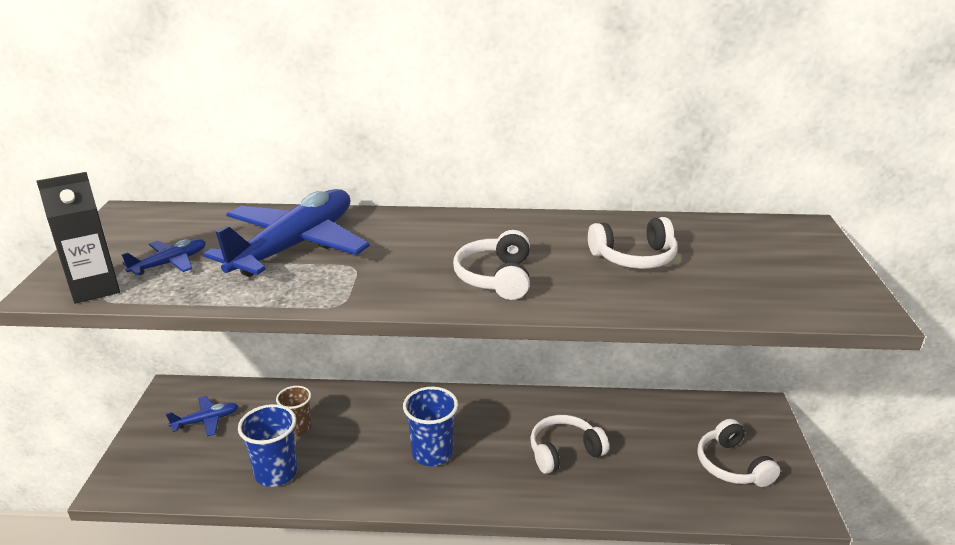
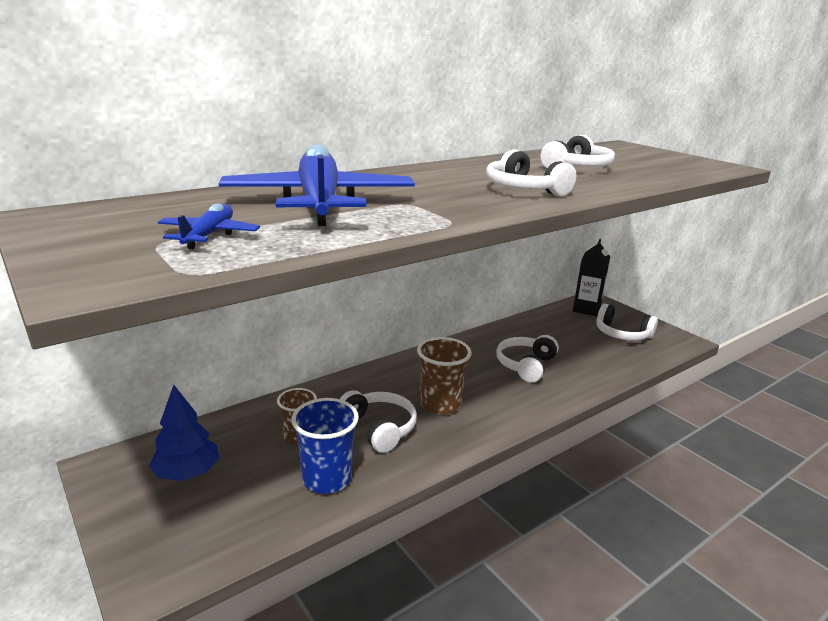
camera: 40 degrees left, 5 degrees down
black carton [37,172,120,304] -> black carton moved to [573,239,610,316]
blue plane [166,396,238,437] -> blue tree [149,385,219,481]
blue cup [403,387,458,466] -> brown cup [417,337,472,415]
none -> white headphones [340,390,417,453]

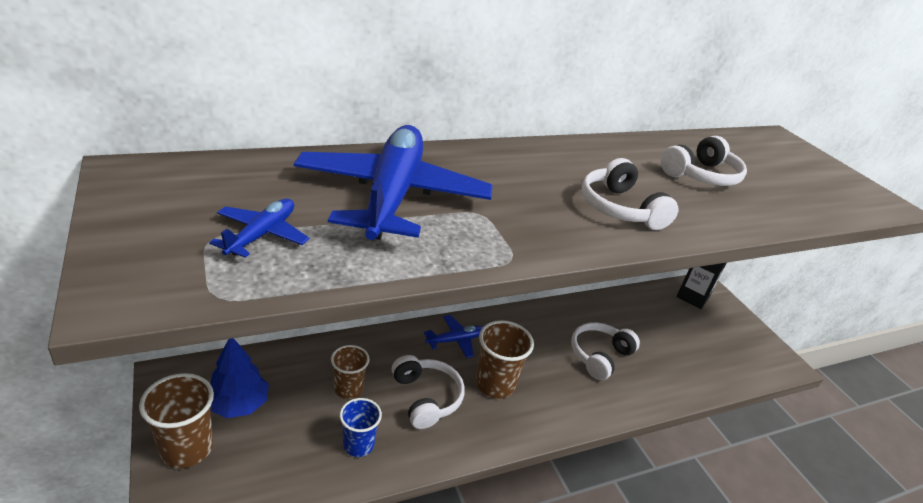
camera: 10 degrees right, 10 degrees up
blue cup [291,398,359,494] -> blue cup [340,398,382,457], size x0.66
white headphones [596,304,658,341] -> none
none -> brown cup [139,373,214,469]
none -> blue plane [424,315,483,358]

